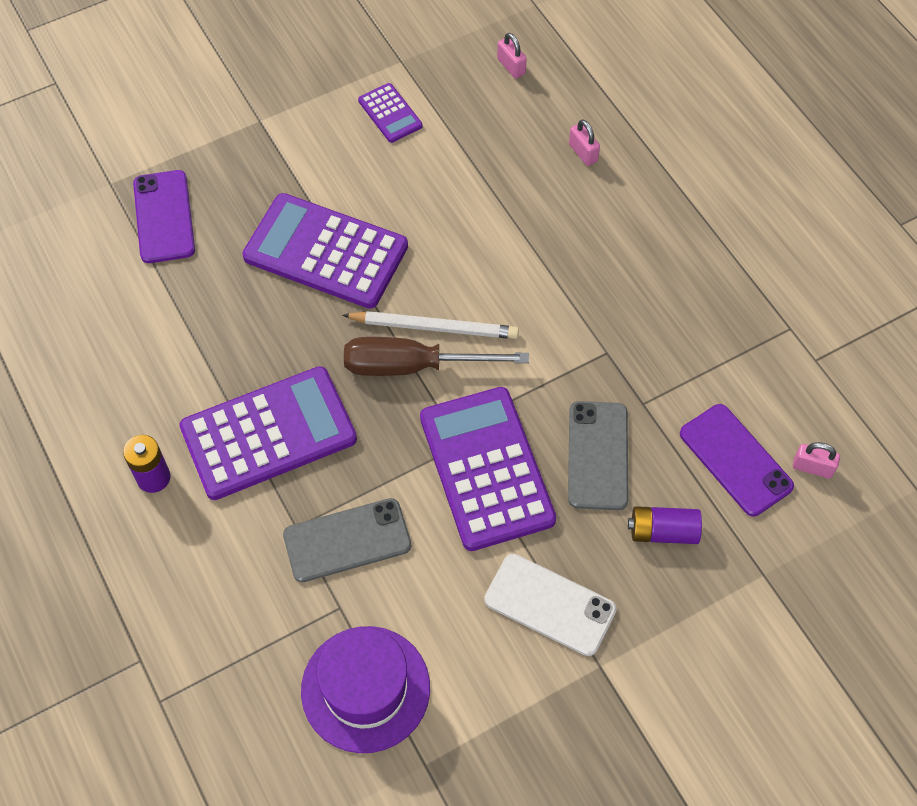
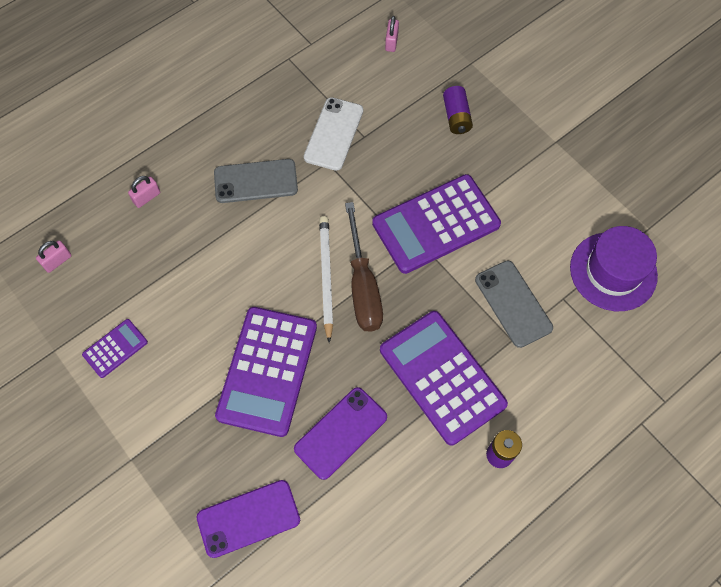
camera: 100 degrees left, 5 degrees up
white phone [484,554,617,656] -> white phone moved to [304,97,363,171]
grey phone [568,401,628,510] -> grey phone moved to [214,159,298,203]
purple phone [680,404,794,517] -> purple phone moved to [294,387,387,480]

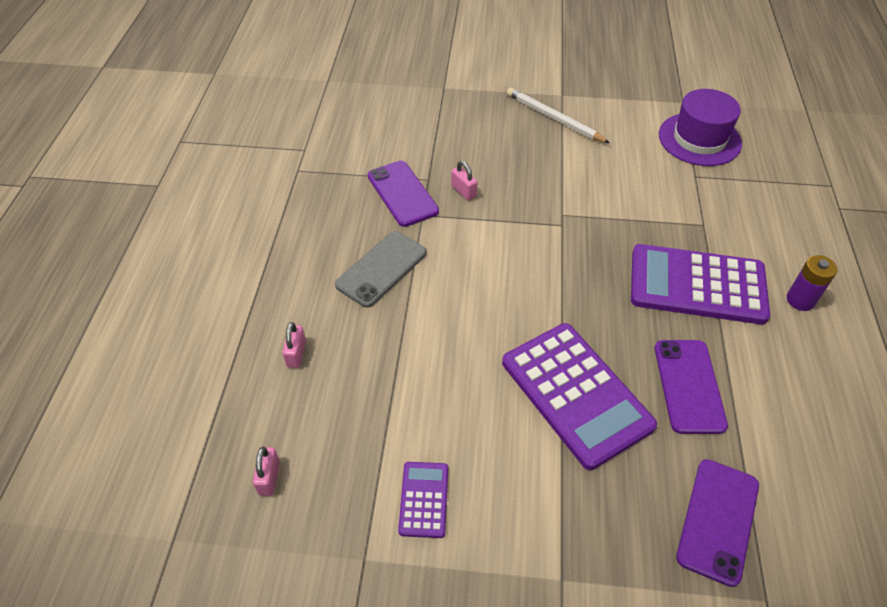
camera: 45 degrees left, 15 degrees down
white phone [304,97,363,171] -> purple phone [368,161,439,227]
white pencil [319,216,333,343] -> white pencil moved to [507,88,610,143]
brown screwdriver [345,202,383,332] -> none
purple calculator [372,174,501,274] -> none
pink padlock [385,16,399,52] -> pink padlock moved to [451,161,477,201]
purple battery [443,86,473,134] -> none
grey phone [475,261,553,348] -> none

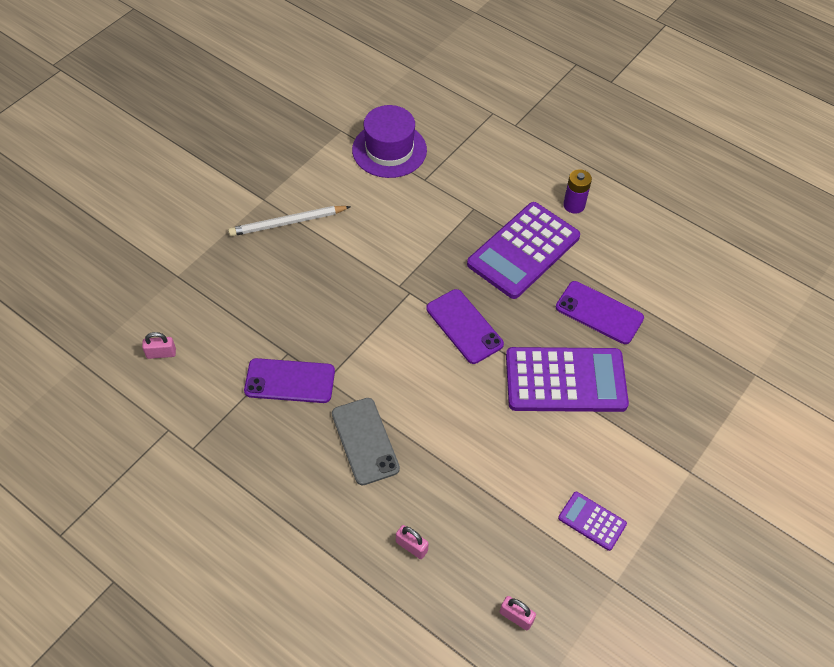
camera: 60 degrees left, 5 degrees up
pink padlock [451,161,477,201] -> pink padlock moved to [142,332,176,359]
purple phone [676,459,759,587] -> purple phone moved to [426,289,504,364]

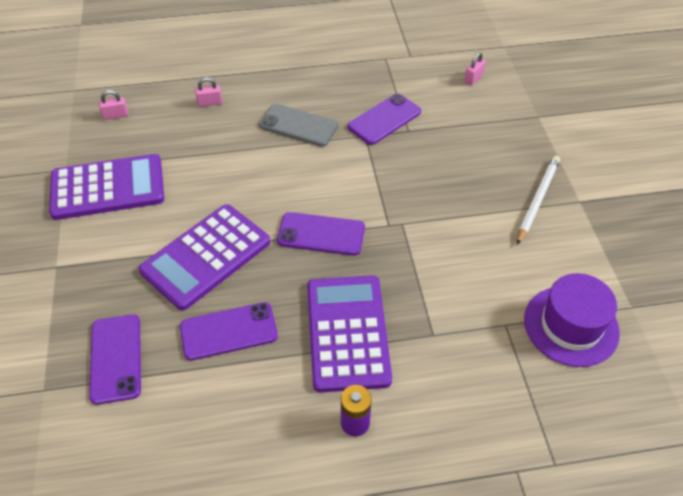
camera: 135 degrees right, 5 degrees down
purple calculator [558,492,627,551] -> purple calculator [49,154,164,220], size x2.11
none -> purple phone [89,314,141,405]

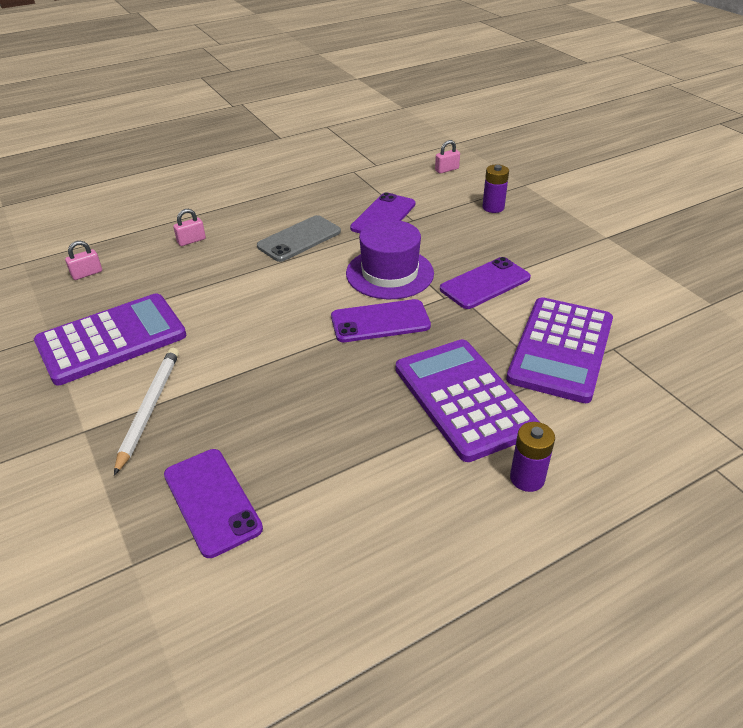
camera: 20 degrees left, 10 degrees down
purple calculator [139,204,270,311] -> purple calculator moved to [506,297,613,403]
purple phone [180,302,278,361] -> purple phone moved to [440,257,531,309]
grey phone [259,104,338,147] -> grey phone turned 45 degrees counterclockwise [257,215,341,262]
pink padlock [464,52,486,85] -> pink padlock turned 45 degrees clockwise [435,140,460,174]
white pencil [517,156,560,245] -> white pencil moved to [114,348,179,476]
purple hat [524,273,620,367] -> purple hat moved to [346,220,434,299]
none -> purple battery [482,164,509,213]

